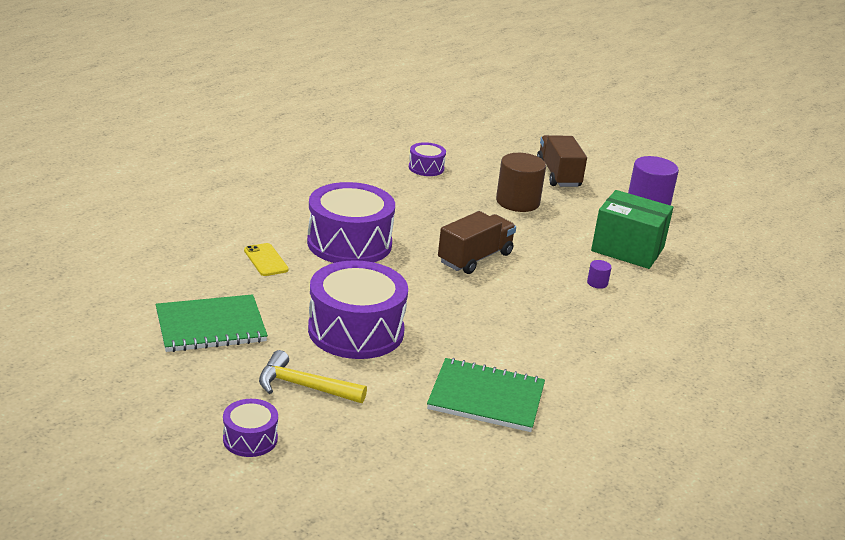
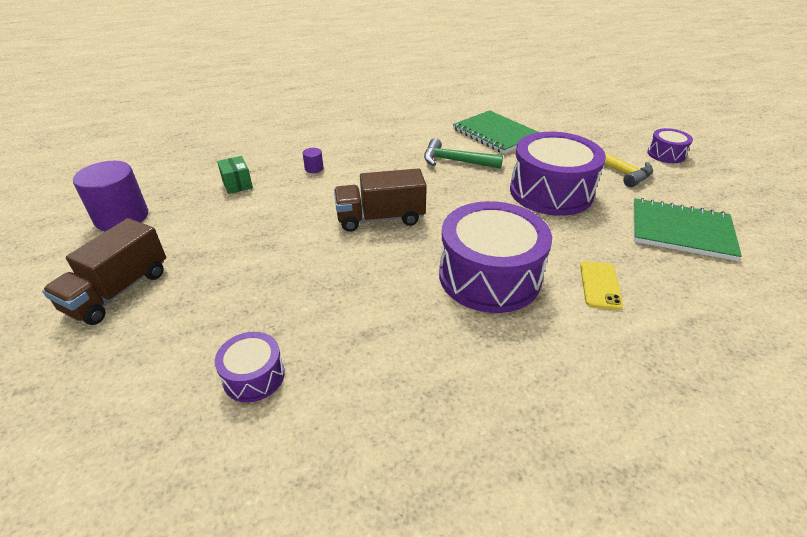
camera: 140 degrees left, 10 degrees up
brown cylinder [496,153,546,212] -> none
green box [591,190,673,269] -> green box [217,156,253,194], size x0.48
none -> green hammer [424,138,503,169]

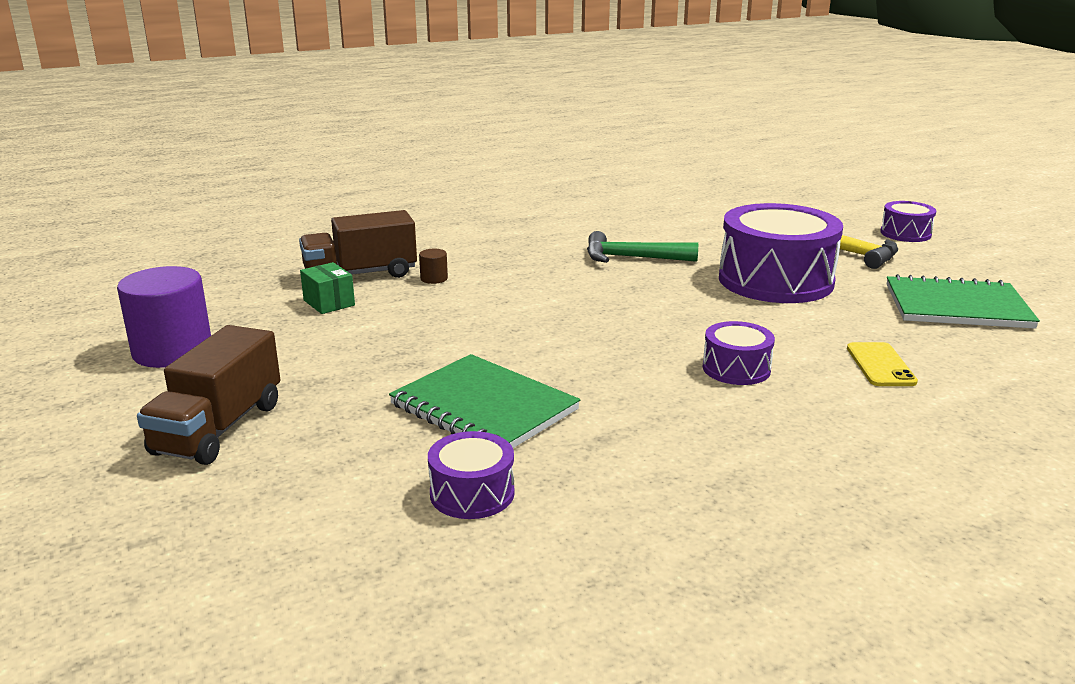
camera: 10 degrees left, 15 degrees down
purple cylinder [303,148,323,173] -> brown cylinder [419,249,448,284]
brown truck [334,168,427,232] -> brown truck moved to [299,210,417,278]
purple drum [439,201,552,313] -> purple drum [703,321,775,385], size x0.49
green notebook [453,110,538,154] -> green notebook moved to [389,354,580,448]

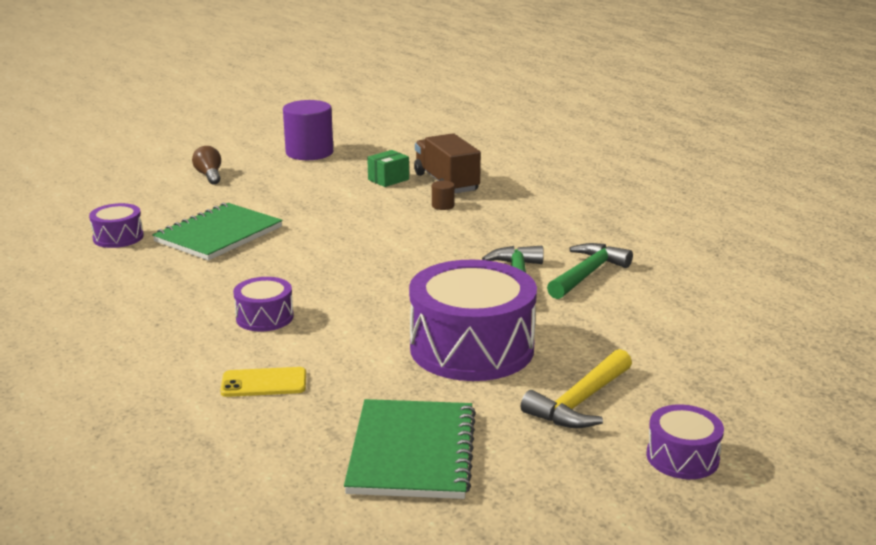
camera: 85 degrees right, 0 degrees up
brown truck [137,325,280,465] -> brown light bulb [192,146,221,185]
none -> green hammer [547,243,633,299]

